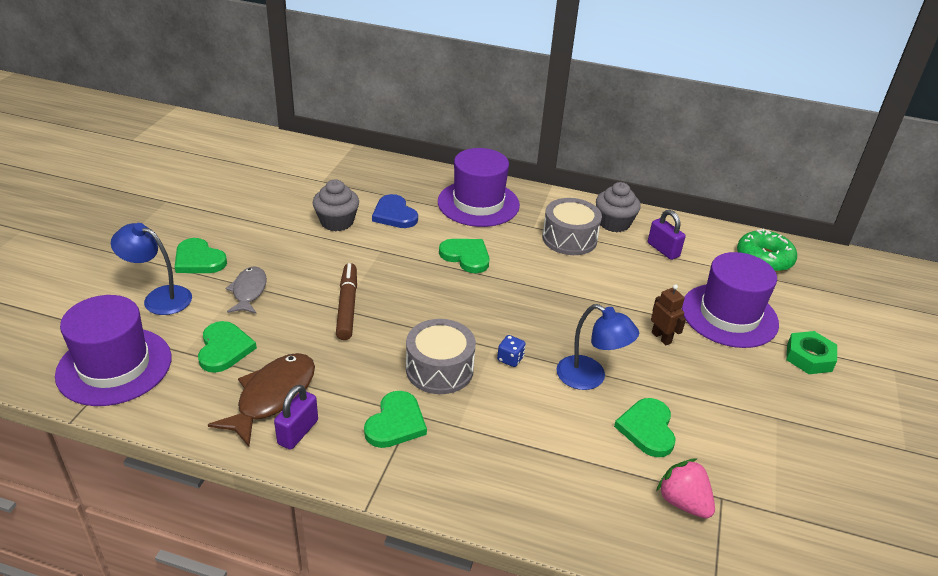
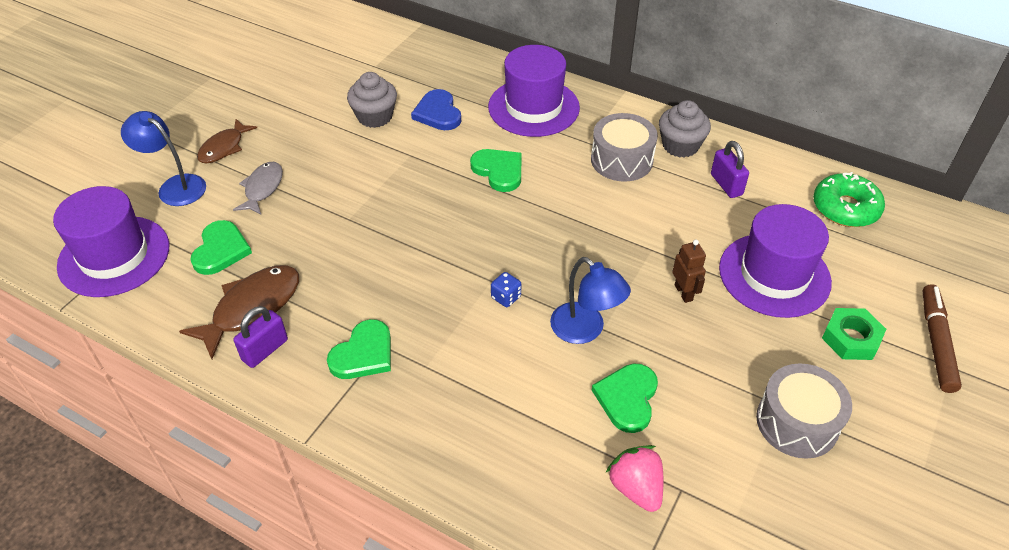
camera: 15 degrees right, 10 degrees up
green heart [175,238,227,273] -> brown fish [197,119,257,164]
brown marker [336,263,357,340] -> brown marker moved to [923,284,962,393]
grey drum [406,319,476,394] -> grey drum moved to [756,363,852,459]

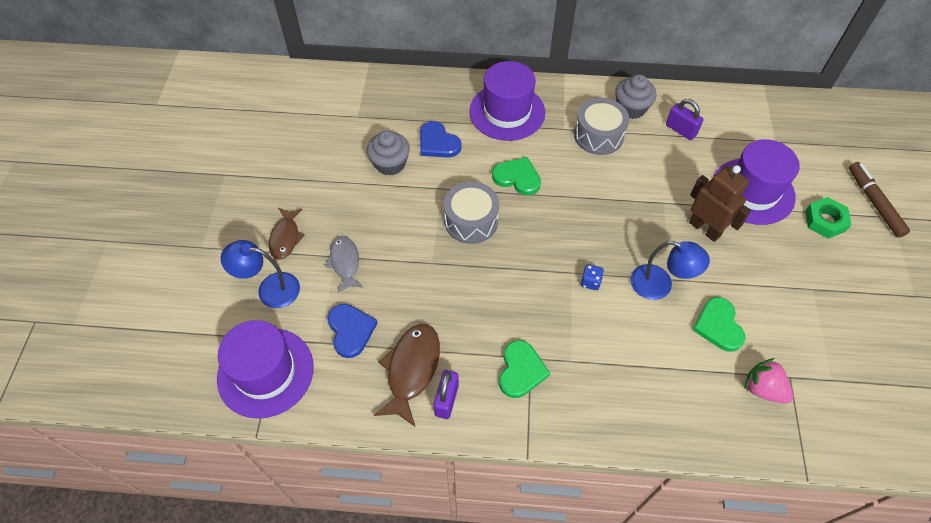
camera: 25 degrees left, 10 degrees up
green heart [190,220,252,275] -> blue heart [328,304,378,358]
brown robot [672,240,706,303] -> brown robot [689,165,751,242], size x1.70
grey drum [756,363,852,459] -> grey drum moved to [444,182,499,244]
green donut [813,172,885,227] -> none

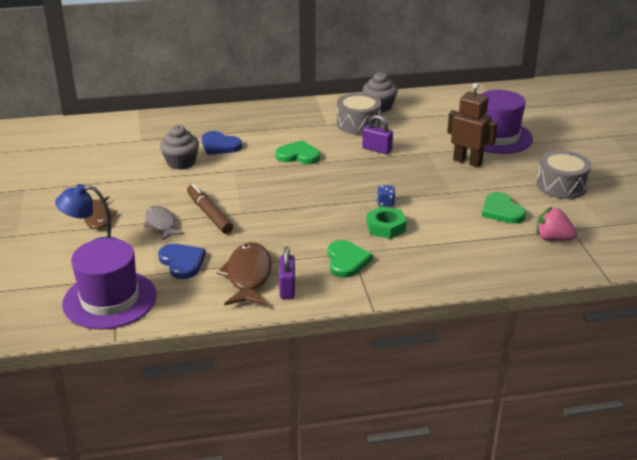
camera: 15 degrees left, 25 degrees down
grey drum [444,182,499,244] -> grey drum moved to [537,150,591,199]
purple hat [469,61,545,141] -> none
blue lamp [631,241,710,300] -> none
purple padlock [666,99,703,140] -> purple padlock moved to [362,115,393,154]
green nut [805,197,852,239] -> green nut moved to [366,206,407,239]
brown marker [849,162,910,238] -> brown marker moved to [187,184,233,234]

